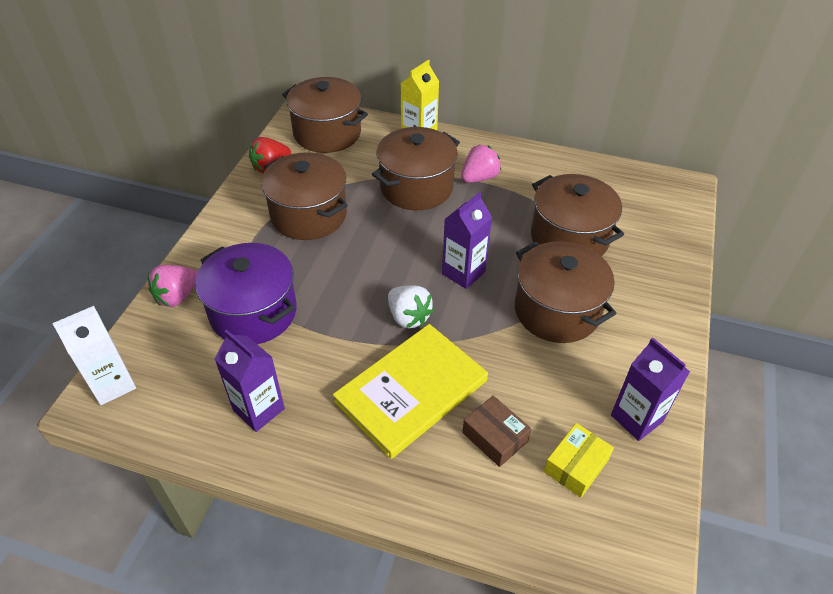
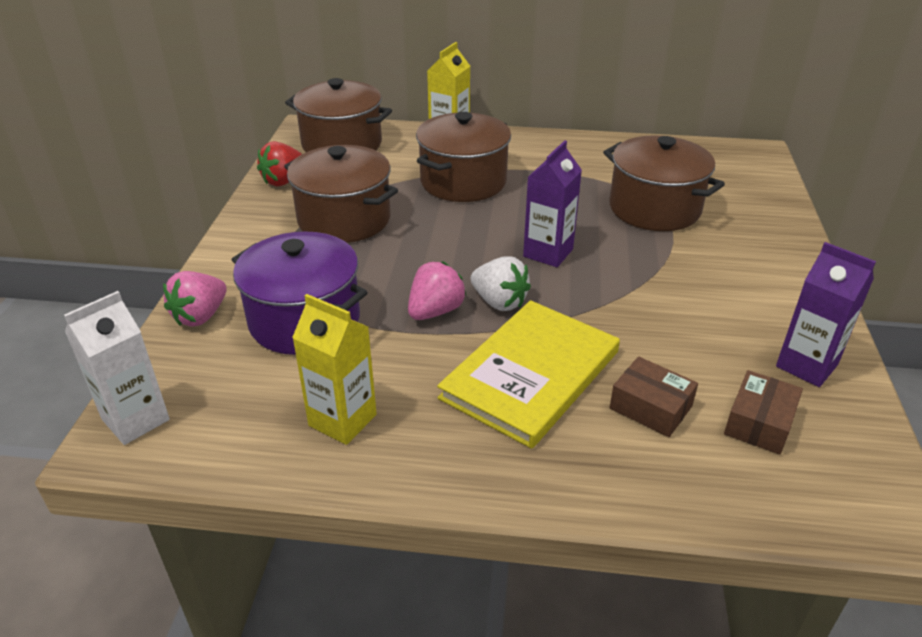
camera: 10 degrees left, 10 degrees down
purple carton [215,330,285,432] -> yellow carton [292,294,377,445]
pink strawberry [461,145,501,183] -> pink strawberry moved to [408,261,466,320]
brown pot [515,241,617,343] -> none
yellow box [544,423,614,498] -> brown box [724,370,803,455]

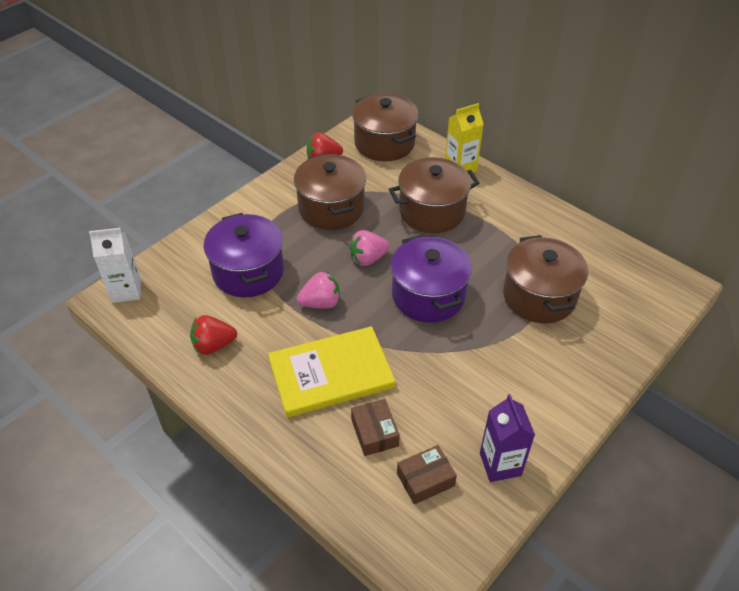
camera: 35 degrees right, 10 degrees up
pink strawberry [163,271,227,326] -> pink strawberry moved to [349,230,390,266]
yellow carton [292,294,377,445] -> red strawberry [190,315,237,355]
white strawberry [471,256,531,311] -> none
purple carton [523,140,582,267] -> purple pot [391,235,472,323]

